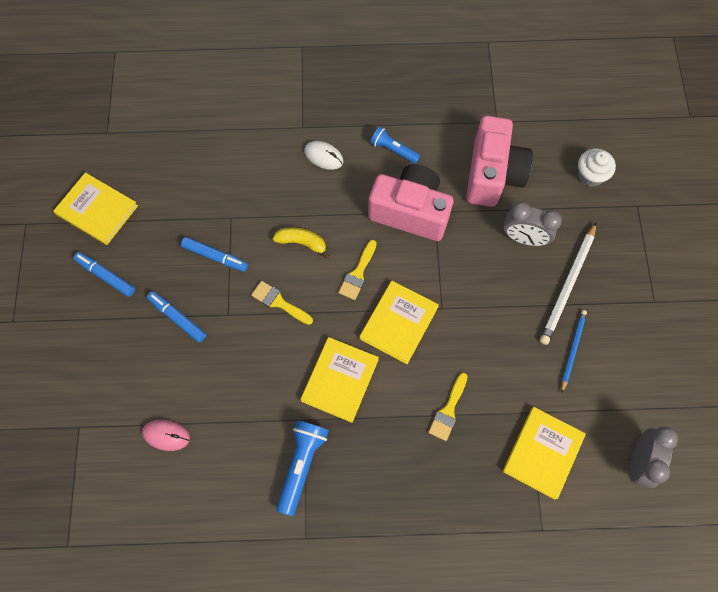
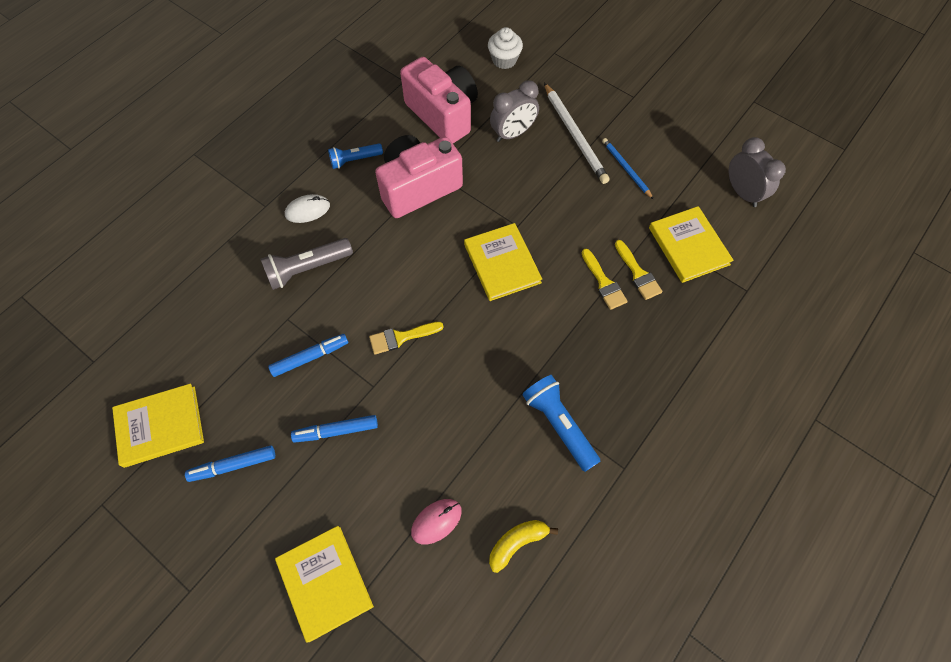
camera: 50 degrees left, 5 degrees down
yellow banana [273,227,329,259] -> yellow banana moved to [489,520,558,573]
yellow book [300,337,379,423] -> yellow book moved to [275,526,374,643]
yellow brush [338,240,377,300] -> yellow brush moved to [615,240,662,300]
none -> grey flashlight [260,238,353,290]

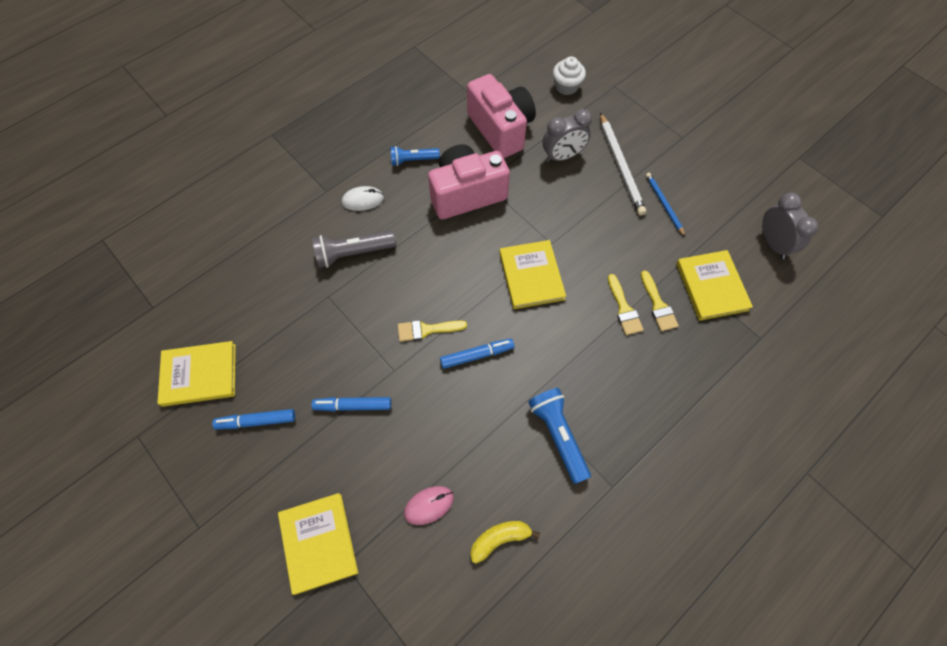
camera: 10 degrees right, 0 degrees up
blue marker [268,334,348,377] -> blue marker moved to [440,339,514,369]

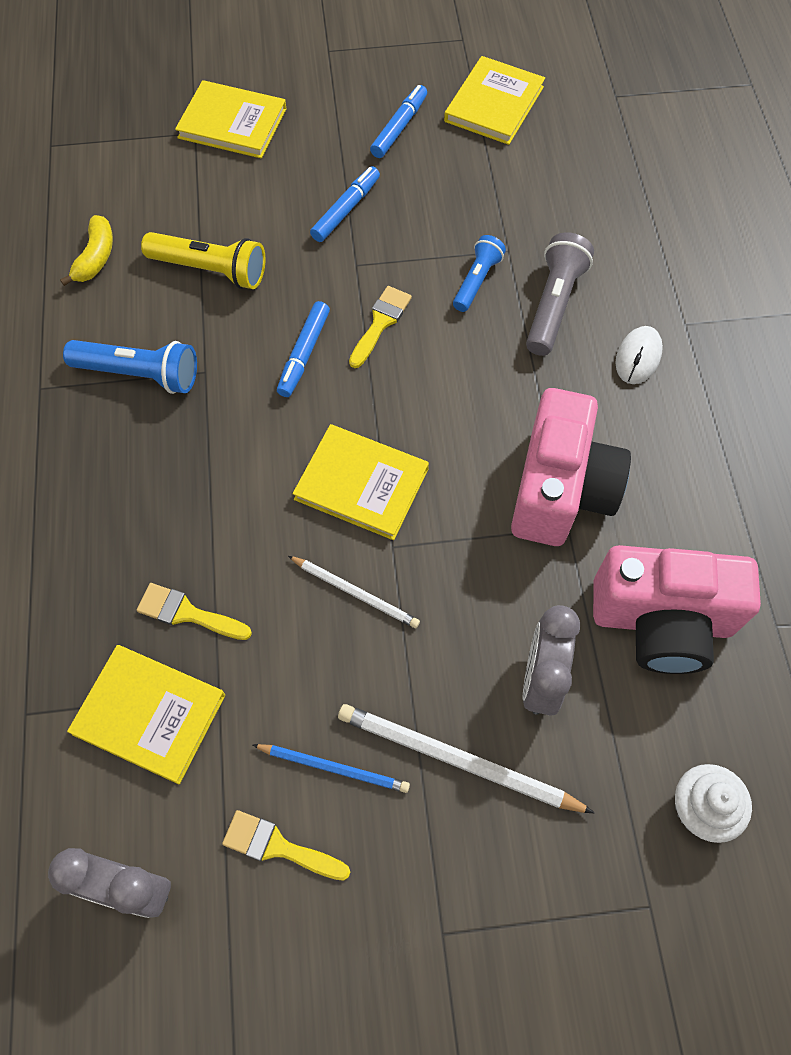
camera: 125 degrees right, 0 degrees up
blue flashlight [390,146,440,166] -> blue flashlight moved to [453,235,506,312]
pink mouse [404,486,454,525] -> none
yellow brush [608,274,644,335] -> yellow brush moved to [222,810,350,881]
none -> yellow flashlight [141,232,265,289]
none -> white pencil [288,556,420,628]

